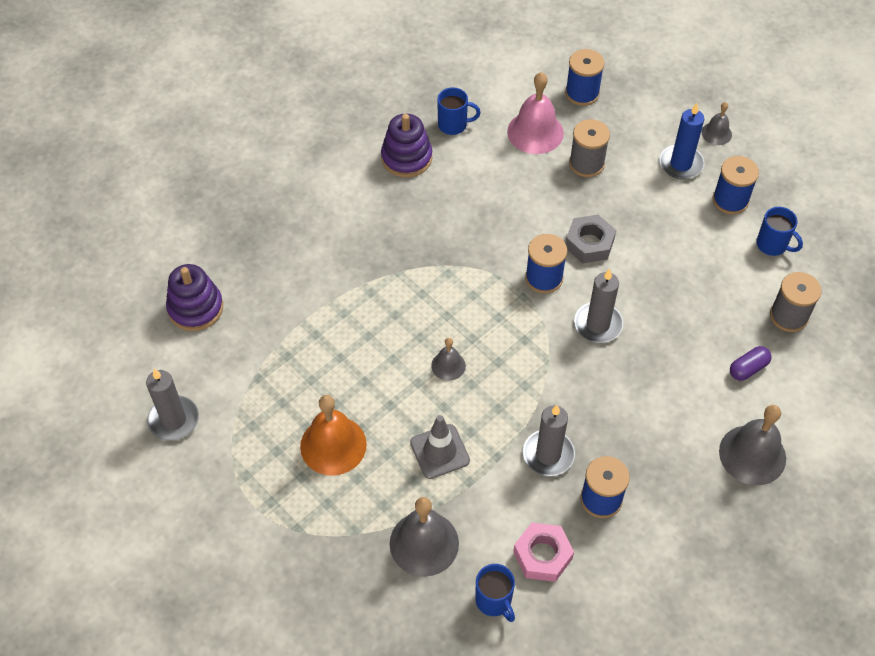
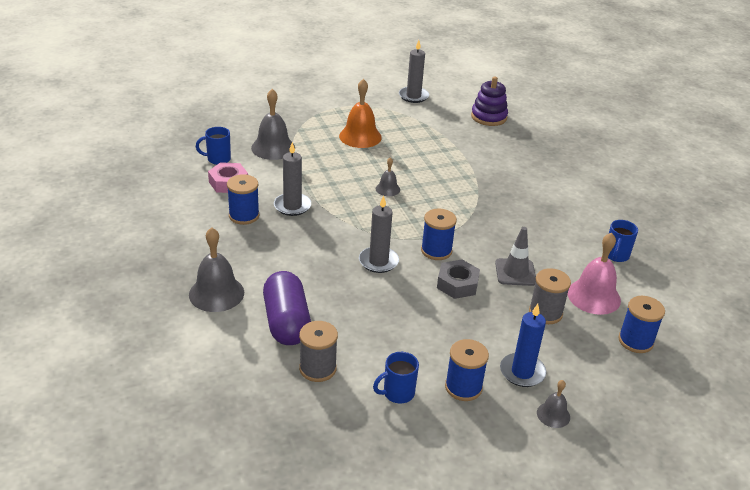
camera: 110 degrees right, 20 degrees down
purple stacking toy [381,114,432,178] -> none
grey traffic cone [410,415,470,479] -> grey traffic cone moved to [495,227,536,286]
purple capsule [730,346,771,381] -> purple capsule [263,271,311,345], size x2.14

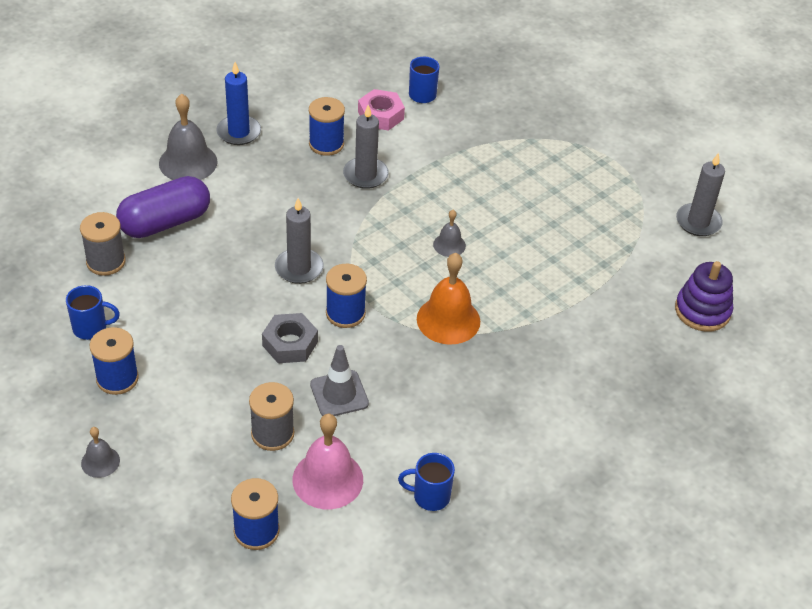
camera: 70 degrees right, 10 degrees up
grey bell [251,89,295,160] -> none
orange bell [339,79,382,148] -> orange bell moved to [417,253,480,345]
blue mug [373,352,419,403] -> blue mug turned 135 degrees clockwise [66,285,120,340]
blue candle [500,304,547,387] -> blue candle moved to [217,62,261,145]

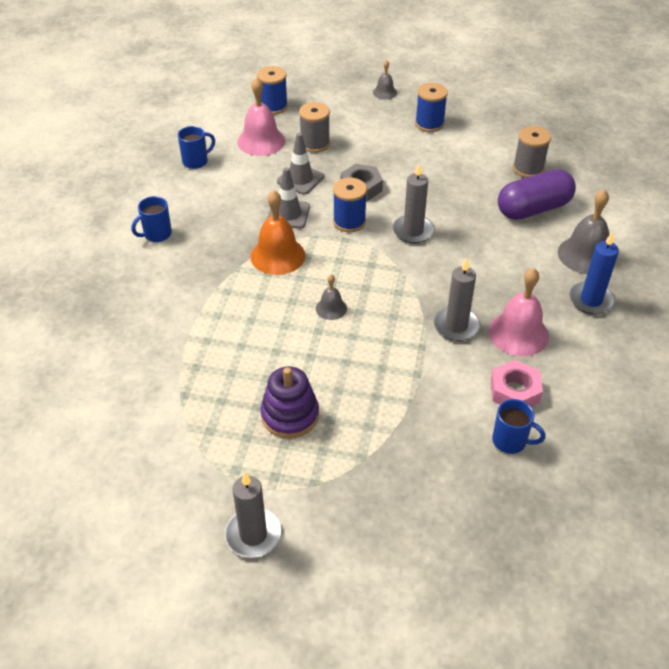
camera: 145 degrees right, 0 degrees up
blue mug [66,285,120,340] -> blue mug moved to [132,196,172,242]
purple capsule [116,176,210,238] -> purple capsule turned 45 degrees clockwise [498,169,576,220]
blue spool [309,97,345,156] -> pink bell [489,268,549,356]
purple stacking toy [675,261,733,332] -> purple stacking toy moved to [260,366,319,438]
grey candle [676,153,725,236] -> grey candle moved to [225,473,281,558]
none -> grey traffic cone [267,167,310,229]

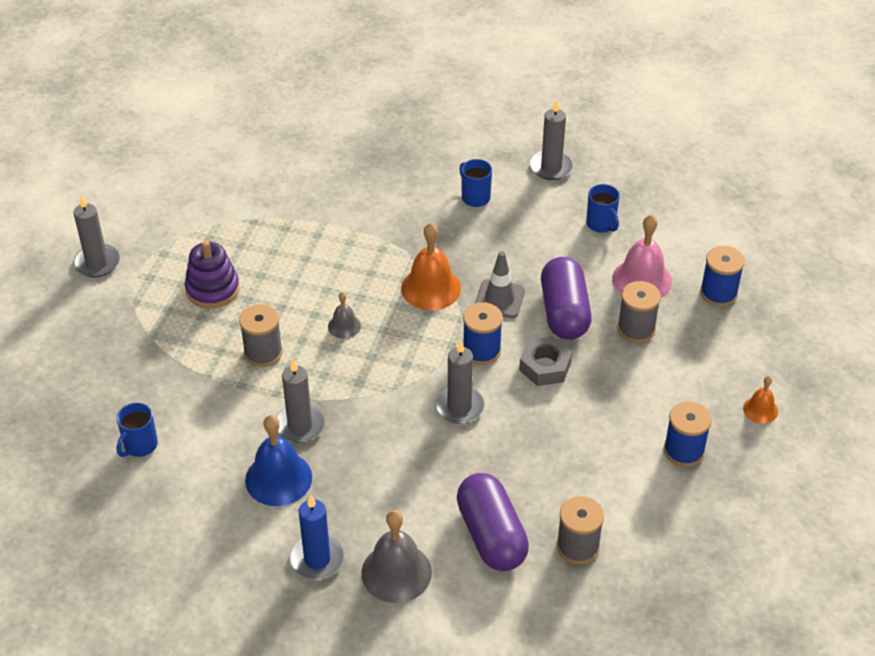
camera: 95 degrees right, 0 degrees up
grey traffic cone [277,133,324,194] -> purple capsule [541,257,592,340]
grey bell [373,60,397,100] -> orange bell [743,376,778,424]
pink bell [489,268,549,356] -> blue bell [245,415,312,506]
pink nut [491,360,543,407] -> none
none -> grey spool [239,304,283,367]
none -> grey candle [530,99,574,180]

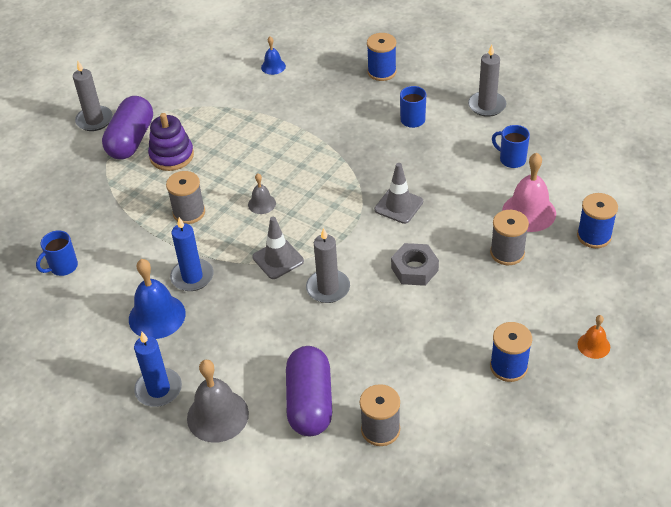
camera: 20 degrees right, 0 degrees up
grey candle [276,360,325,443] -> blue candle [170,217,213,291]
orange bell [401,223,461,310] -> none
blue spool [463,302,503,365] -> blue spool moved to [367,33,397,81]
purple capsule [541,257,592,340] -> purple capsule moved to [102,96,153,159]
blue mug [586,184,620,233] -> blue mug turned 135 degrees clockwise [492,125,530,168]
none -> grey traffic cone [252,217,304,279]
none -> blue bell [261,37,286,75]

